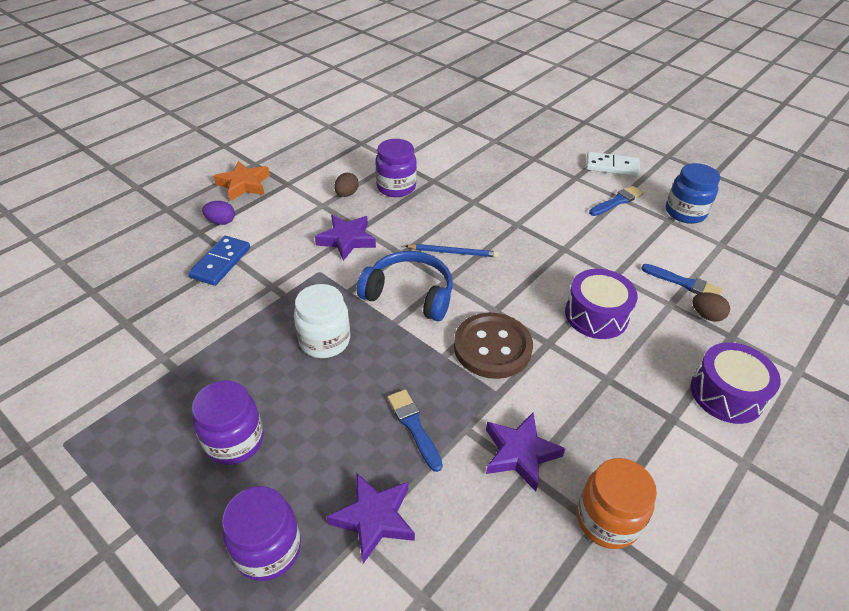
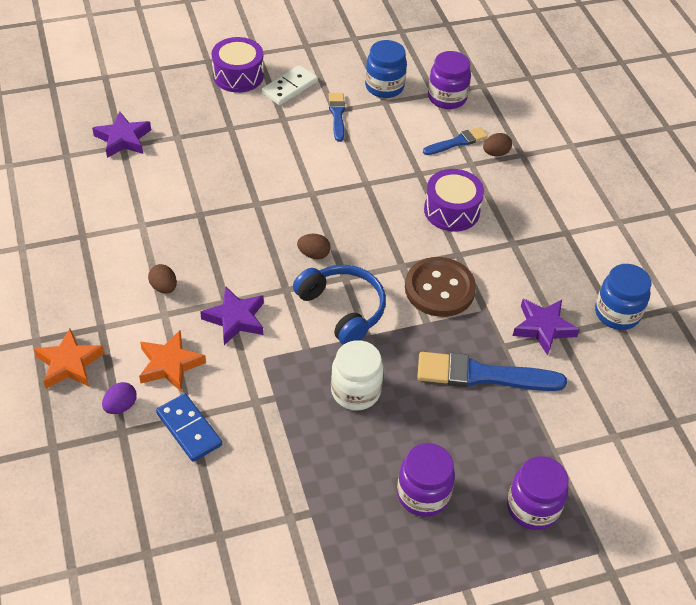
camera: 60 degrees left, 5 degrees up
purple star [326,473,415,564] -> purple star moved to [92,112,151,158]
blue headphones [357,251,453,321] -> blue headphones turned 90 degrees clockwise [293,265,386,345]
purple jar [375,139,417,197] -> purple jar moved to [428,51,471,109]
blue brush [387,389,443,472] -> blue brush [417,352,567,391], size x1.77
blue pencil [406,244,498,257] -> brown egg [297,234,331,259]
orange jar [577,458,657,549] -> blue jar [595,264,651,330]
purple drum [691,342,781,424] -> purple drum moved to [212,37,264,93]
none -> orange star [139,330,206,392]

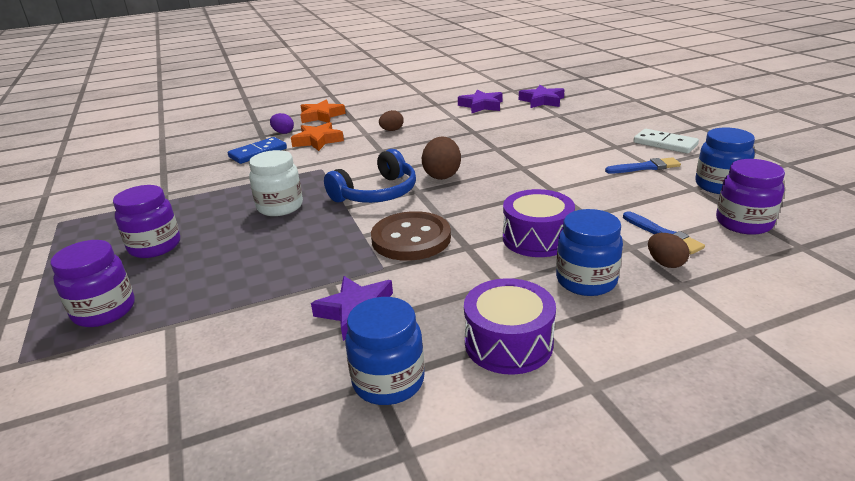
camera: 90 degrees right, 20 degrees down
purple star [200,286,264,345] -> purple star moved to [458,89,503,114]
purple drum [212,37,264,93] -> purple drum moved to [464,278,556,375]
brown egg [297,234,331,259] -> brown egg [422,136,461,180], size x1.62
blue brush [417,352,567,391] -> none
none -> blue jar [556,209,623,296]

